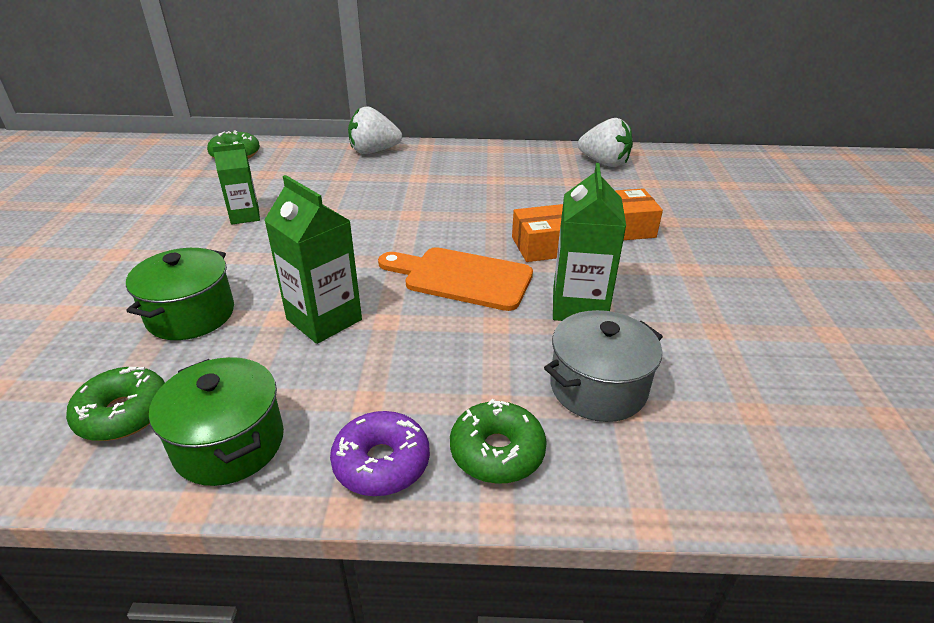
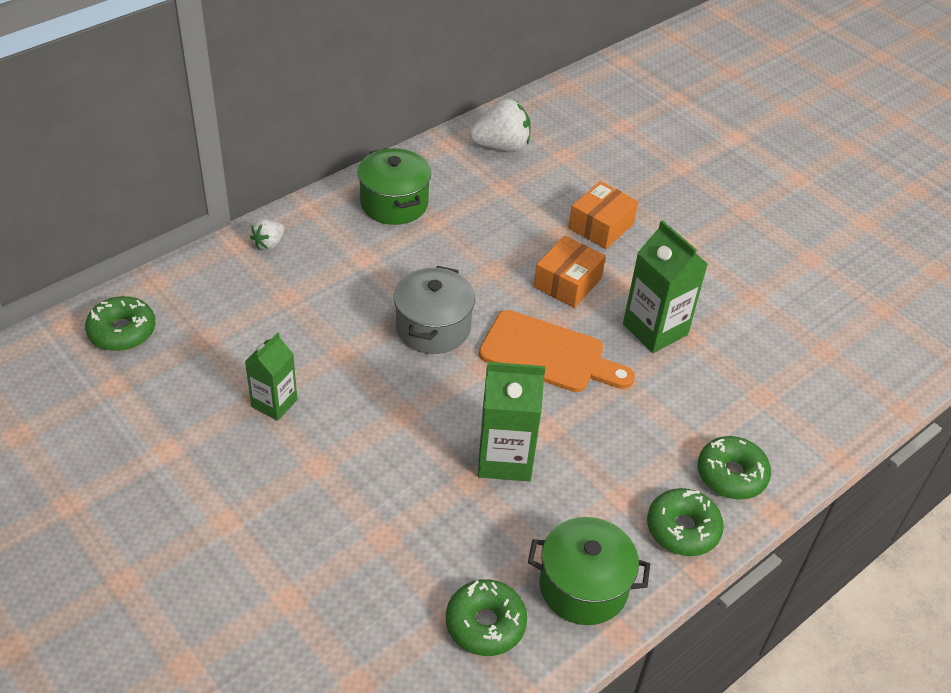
camera: 45 degrees left, 10 degrees up
green pot [126,248,234,340] -> green pot moved to [357,148,431,225]
purple donut [330,411,430,496] -> green donut [647,488,724,556]
white strawberry [348,106,402,154] -> white strawberry [250,219,285,250], size x0.54
orange cutting board [378,247,533,311] -> orange cutting board turned 135 degrees counterclockwise [479,310,635,392]
grey pot [544,310,663,422] -> grey pot moved to [394,266,475,354]

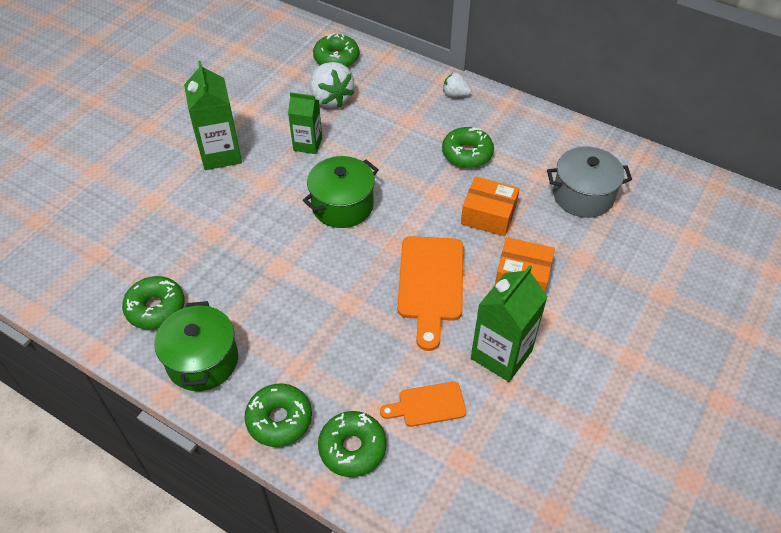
camera: 75 degrees right, 5 degrees up
green pot [357,148,431,225] -> green pot moved to [303,156,379,228]
grey pot [394,266,475,354] -> grey pot moved to [547,146,632,218]
white strawberry [469,99,531,152] -> white strawberry moved to [310,62,355,108]
green carton [478,362,545,481] -> green carton moved to [184,61,242,170]
orange box [568,181,638,249] -> orange box moved to [461,176,520,236]
none -> orange cutting board [380,382,466,427]
none -> green donut [442,127,494,168]

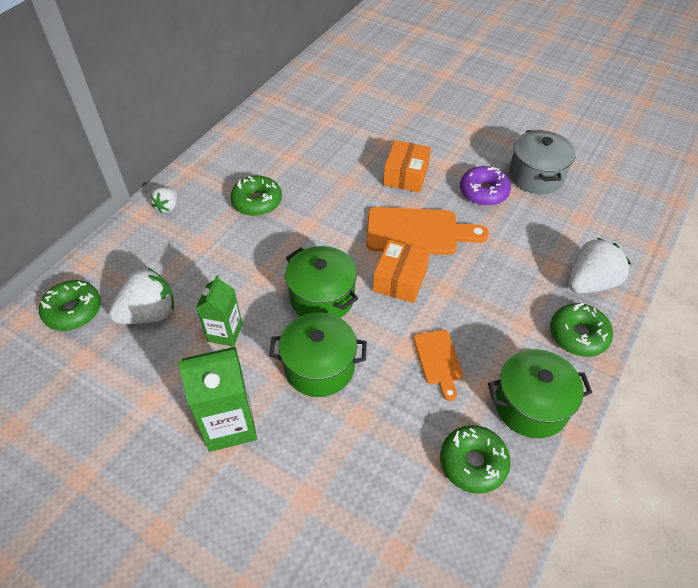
camera: 90 degrees left, 0 degrees up
green donut [318,411,387,477] -> white strawberry [568,238,631,294]
orange cutting board [380,382,466,427] -> orange cutting board moved to [414,330,463,401]
orange box [461,176,520,236] -> orange box moved to [373,240,430,303]
green carton [471,265,548,382] -> purple donut [460,166,511,206]
grey pot [547,146,632,218] -> grey pot moved to [509,130,576,194]
none -> green pot [269,312,367,397]

